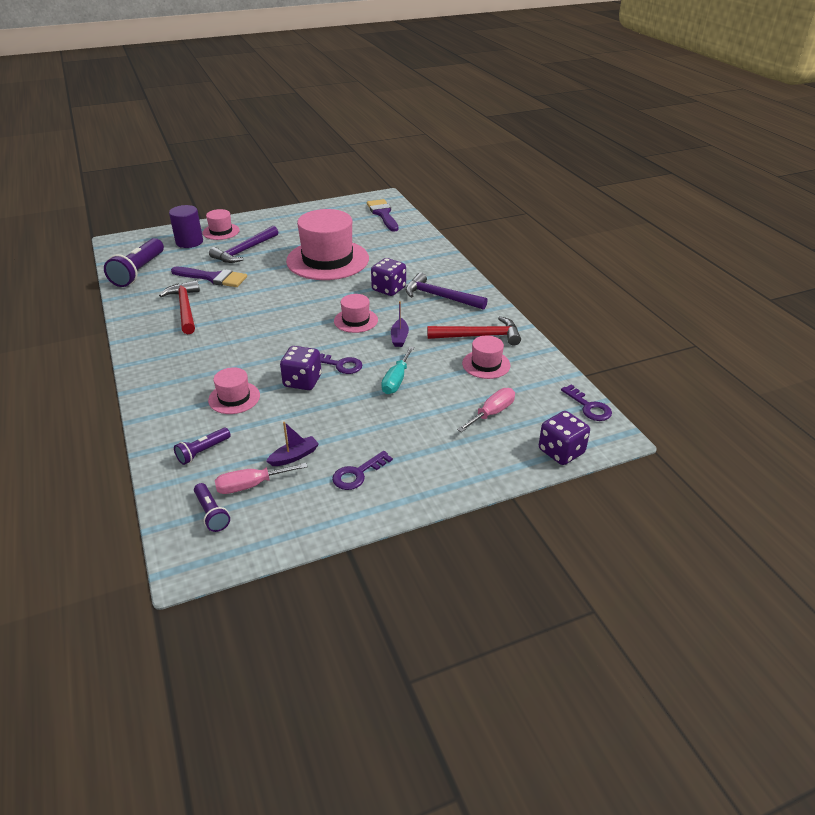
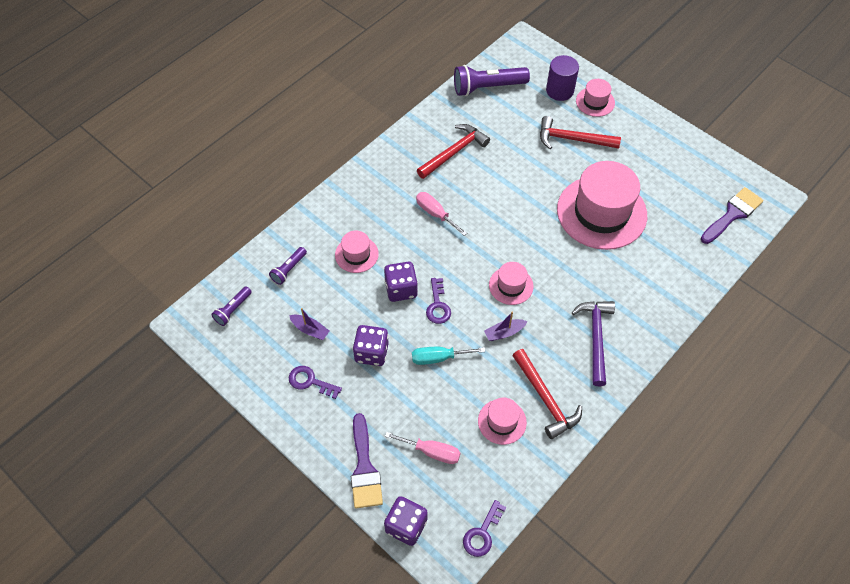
camera: 65 degrees right, 20 degrees up
purple brush [171,267,247,287] -> purple brush moved to [351,413,383,508]
purple flashlight [174,428,231,465] -> purple flashlight turned 75 degrees counterclockwise [269,247,307,285]
purple hammer [209,226,278,263] -> red hammer [540,116,621,149]
pink screwdriver [215,463,308,494] -> pink screwdriver moved to [416,192,467,236]
purple dice [371,258,406,296] -> purple dice moved to [353,325,389,366]

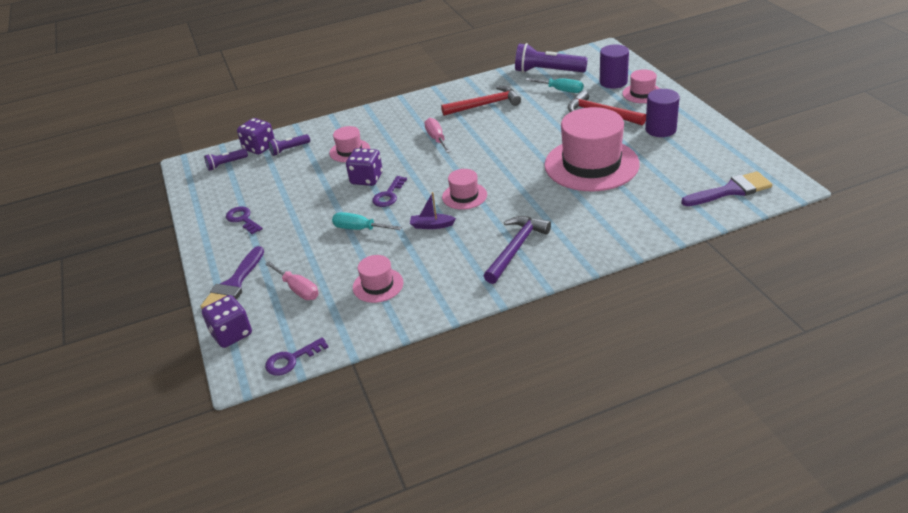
camera: 30 degrees right, 20 degrees down
purple boat [289,308,329,340] -> none
purple dice [353,325,389,366] -> purple dice moved to [237,118,275,155]
red hammer [512,349,582,439] -> none
none -> turquoise screwdriver [526,78,583,93]
none -> purple cylinder [645,89,680,137]

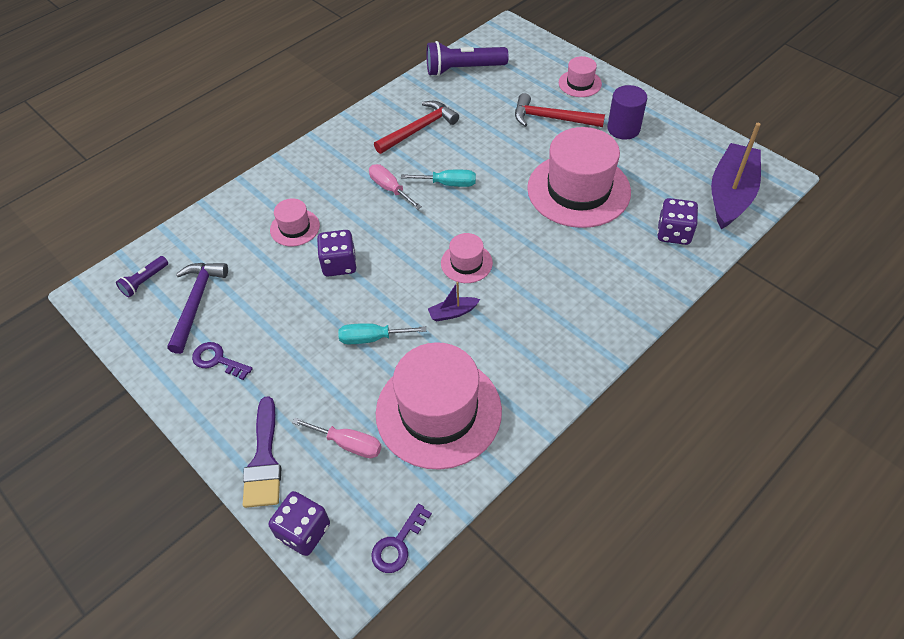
camera: 25 degrees left, 15 degrees up
purple dice [237,118,275,155] -> purple dice moved to [657,198,698,245]
purple flashlight [268,134,310,156] -> none
pink hat [353,255,403,303] -> pink hat [376,342,502,470], size x2.12
purple key [372,176,407,207] -> none
purple hammer [484,216,551,284] -> purple hammer moved to [167,263,228,354]
turquoise screwdriver [526,78,583,93] -> turquoise screwdriver moved to [401,170,476,187]
purple cylinder [600,44,629,89] -> none
purple brush [681,171,772,206] -> purple boat [711,123,761,229]

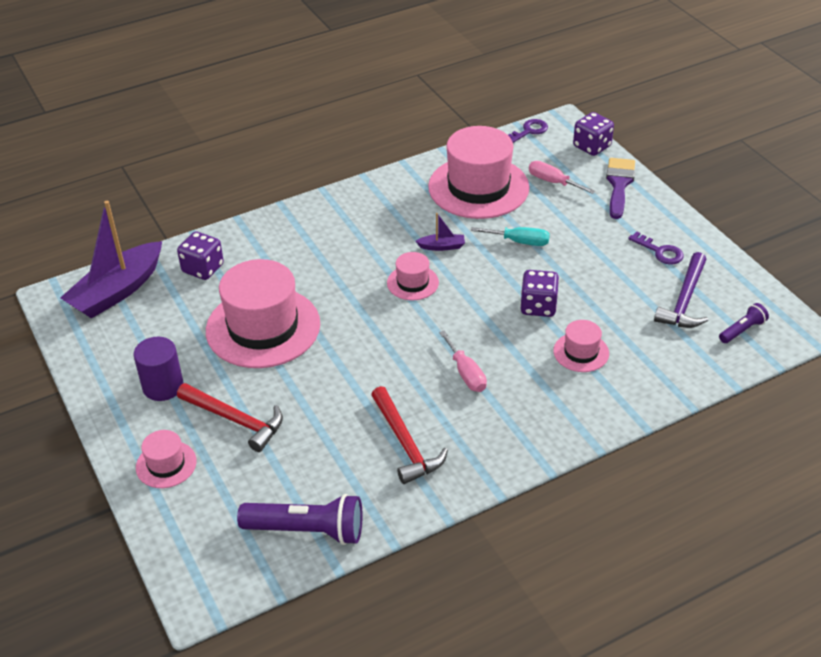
camera: 165 degrees left, 10 degrees down
red hammer [374,101,459,154] -> red hammer turned 90 degrees counterclockwise [371,386,448,484]
turquoise screwdriver [401,170,476,187] -> none

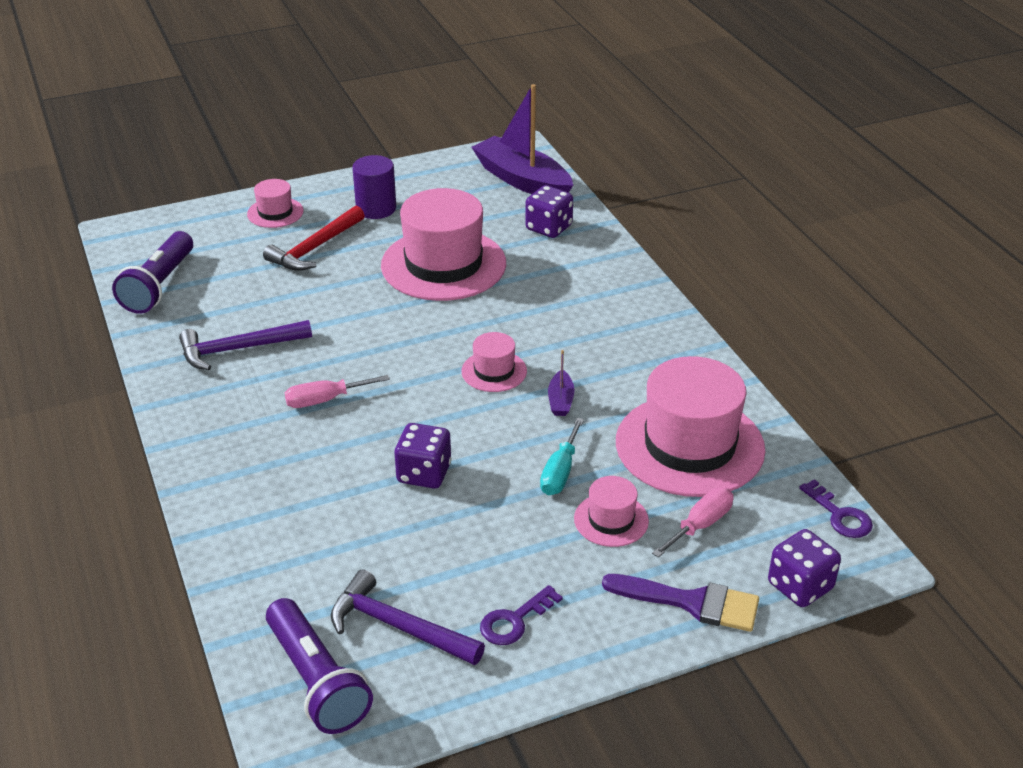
camera: 95 degrees right, 5 degrees down
red hammer [371,386,448,484] -> purple hammer [179,320,312,370]
pink hat [553,320,609,372] -> pink hat moved to [574,476,649,547]
purple flashlight [719,303,769,343] -> purple flashlight [266,598,373,734], size x1.90

